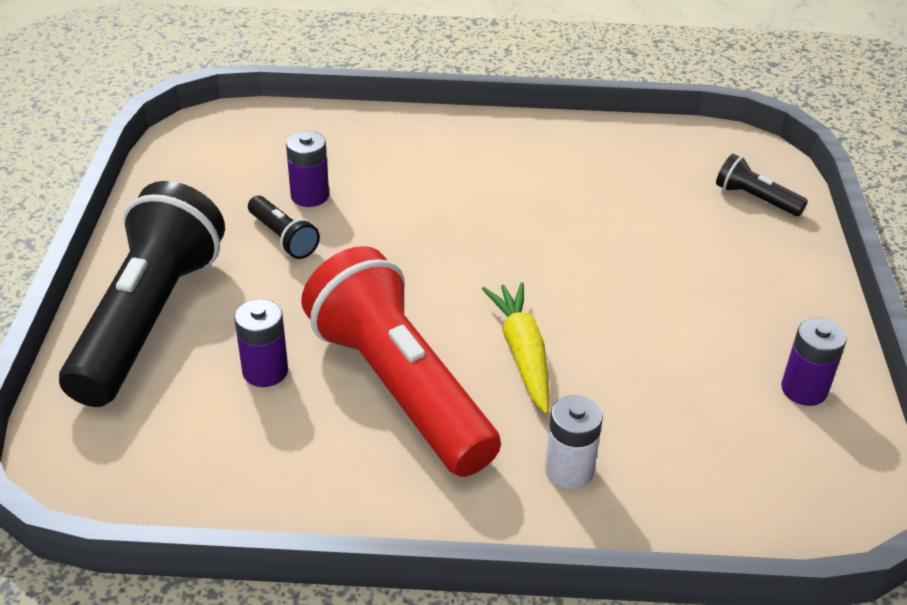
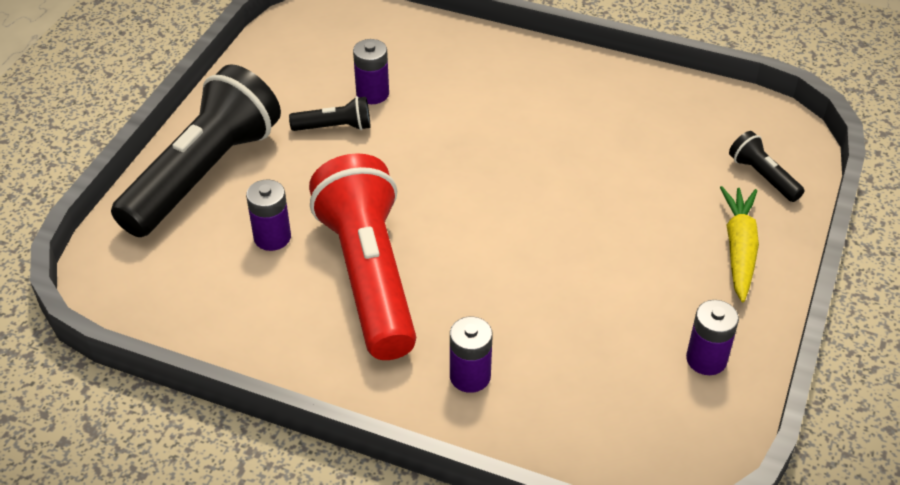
camera: 20 degrees right, 5 degrees up
black flashlight [248,196,320,259] -> black flashlight turned 75 degrees counterclockwise [289,96,370,131]
yellow carrot [482,282,550,414] -> yellow carrot moved to [720,186,759,302]
white battery [545,395,603,489] -> purple battery [450,317,493,393]

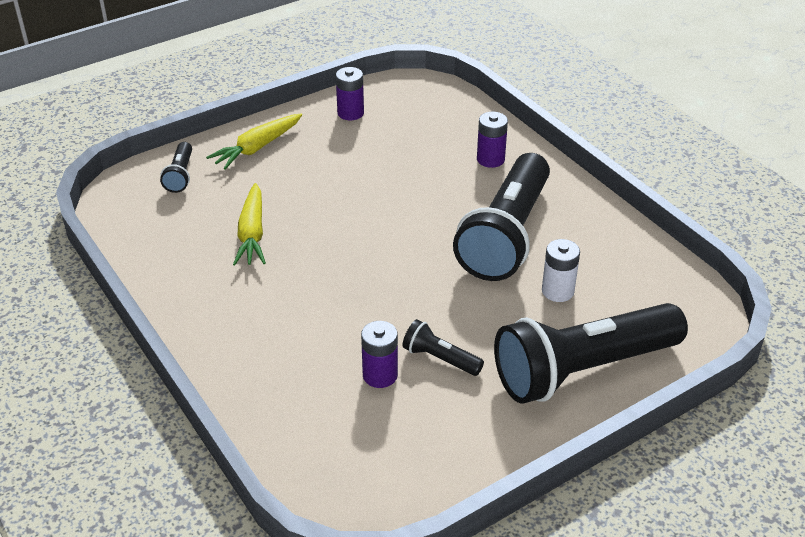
camera: 145 degrees left, 5 degrees down
purple battery [246,180,291,251] -> white battery [542,239,580,302]
red flashlight [309,153,416,360] -> black flashlight [453,153,550,281]
none -> yellow carrot [233,183,266,266]

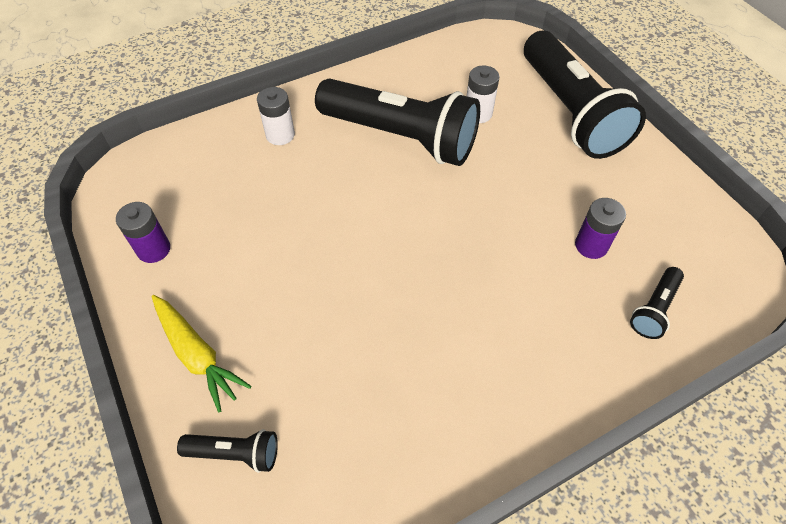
camera: 85 degrees left, 15 degrees up
yellow carrot [233,183,266,266] -> none
black flashlight [402,319,484,376] -> black flashlight moved to [630,267,684,339]
purple battery [477,112,508,168] -> white battery [257,87,295,145]

